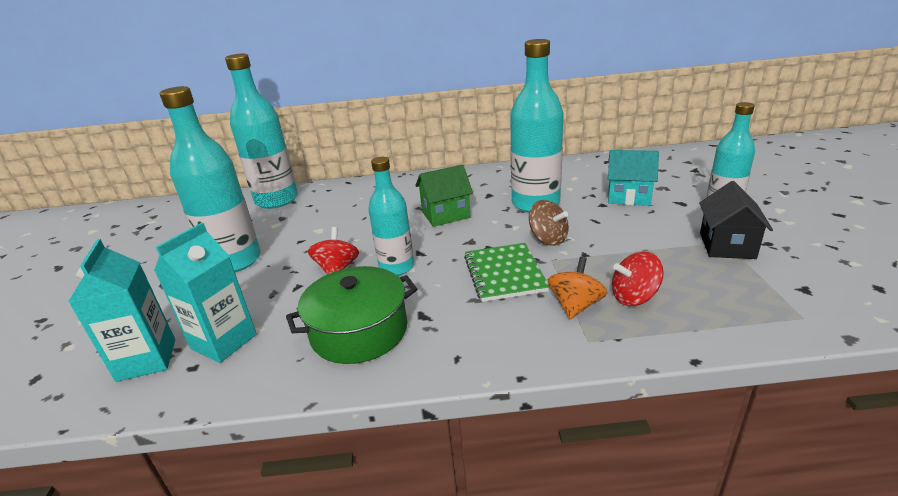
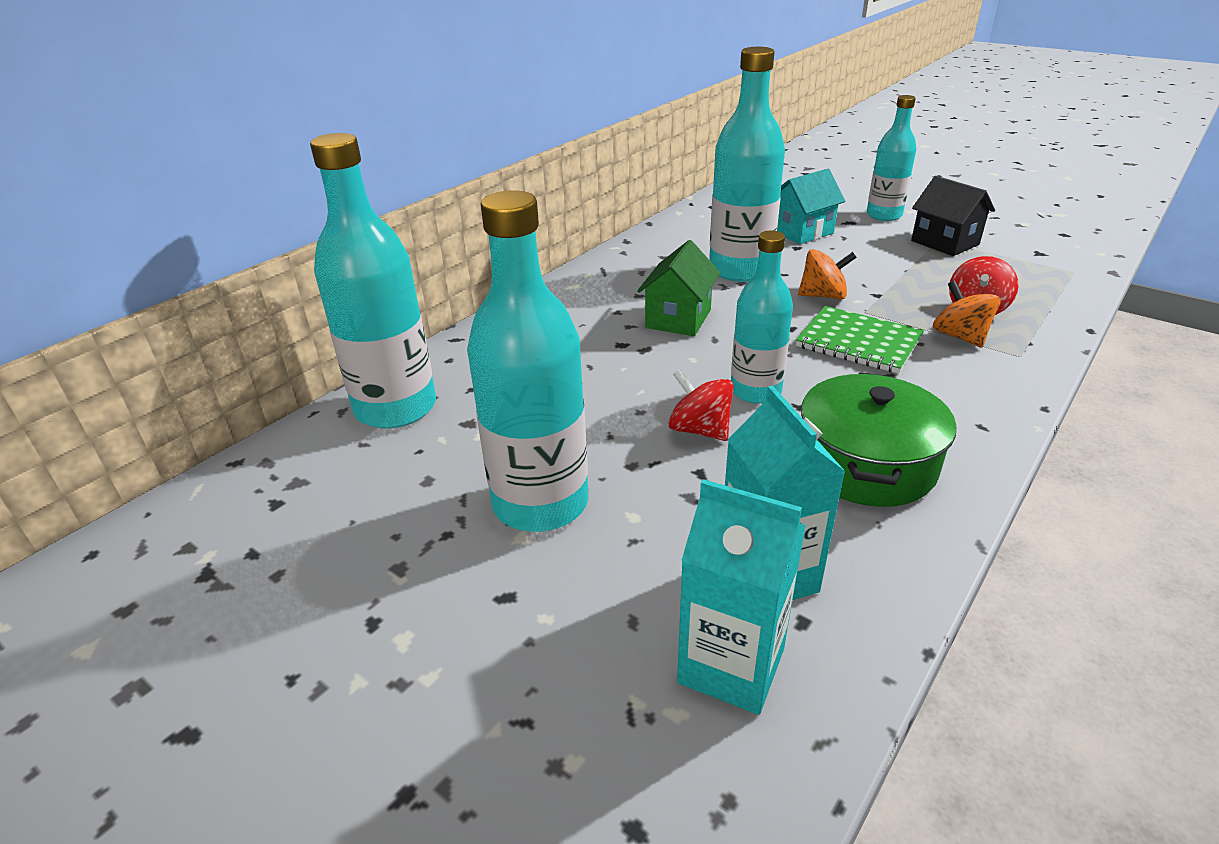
camera: 50 degrees left, 5 degrees up
brown spinning top [529,200,569,246] -> orange spinning top [798,249,857,300]

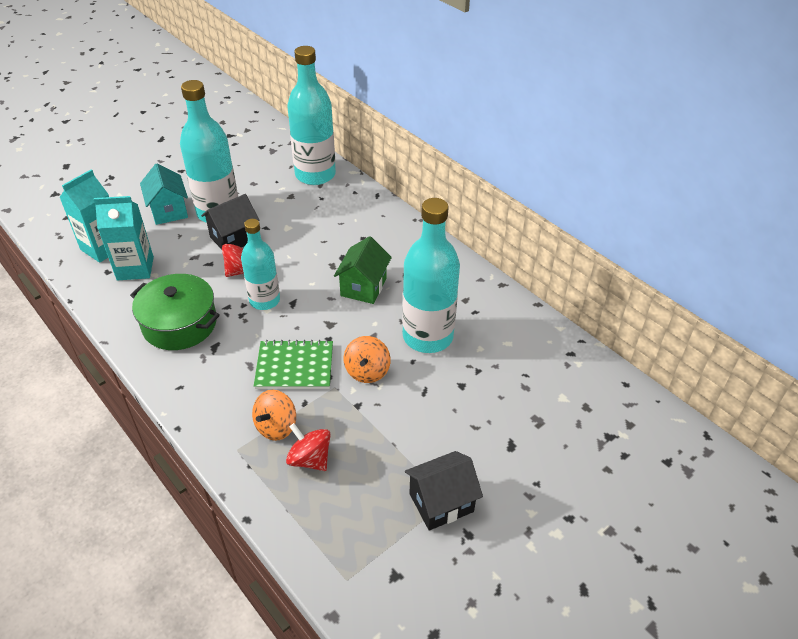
camera: 100 degrees right, 10 degrees up
green house [637,240,720,336] -> green house turned 75 degrees clockwise [334,236,392,304]
turquoise house [777,169,845,244] -> turquoise house moved to [140,164,188,225]
green notebook [796,306,924,374] -> green notebook turned 45 degrees clockwise [254,340,333,389]
turquoise bottle [867,95,916,221] -> none
orange spinning top [933,281,1000,348] -> orange spinning top turned 135 degrees clockwise [252,390,296,441]
none -> black house [201,194,259,249]

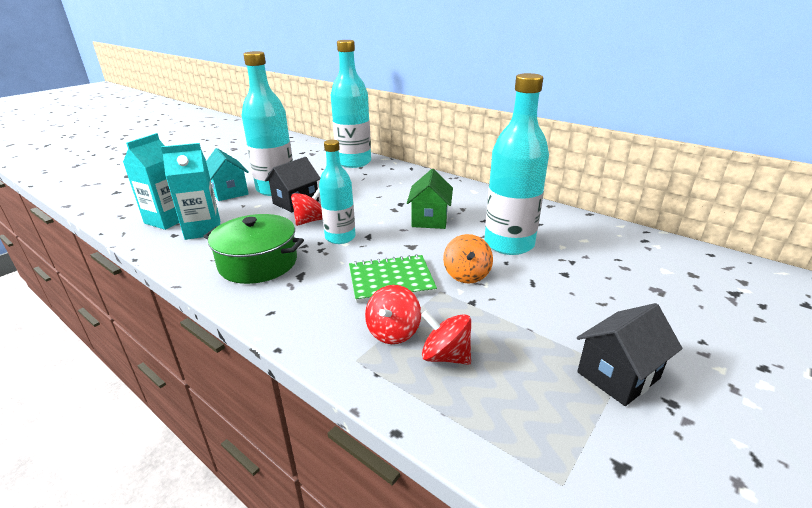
camera: 10 degrees left, 15 degrees down
orange spinning top [252,390,296,441] -> red spinning top [365,285,421,344]

